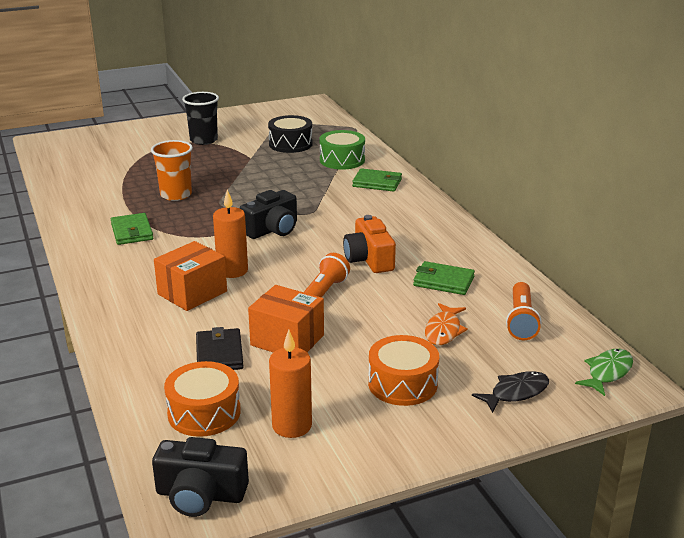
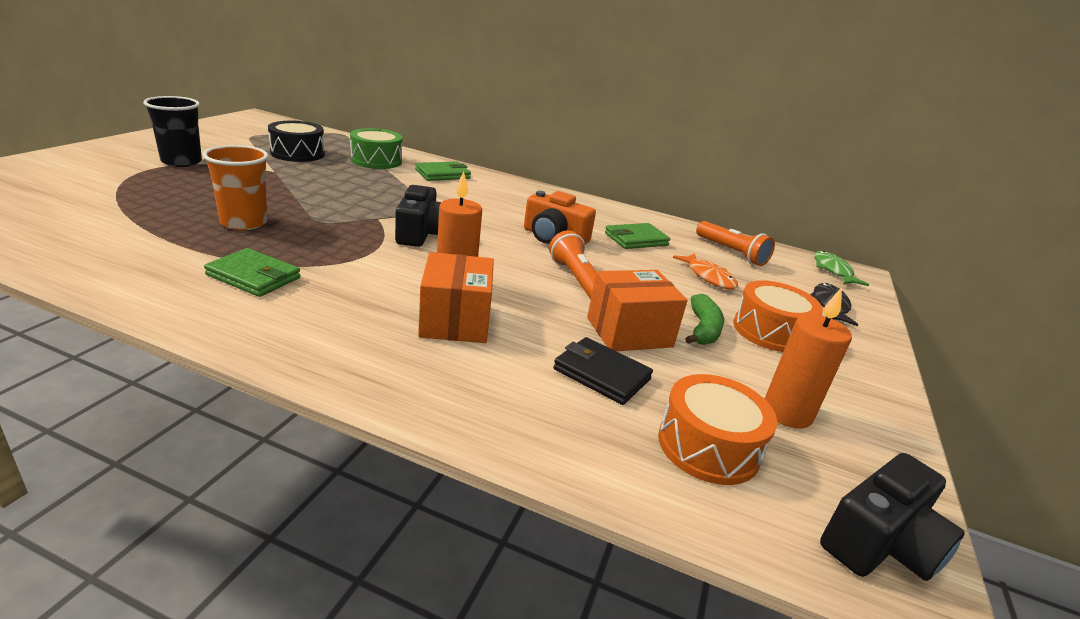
camera: 50 degrees left, 0 degrees up
none -> green banana [685,294,724,345]

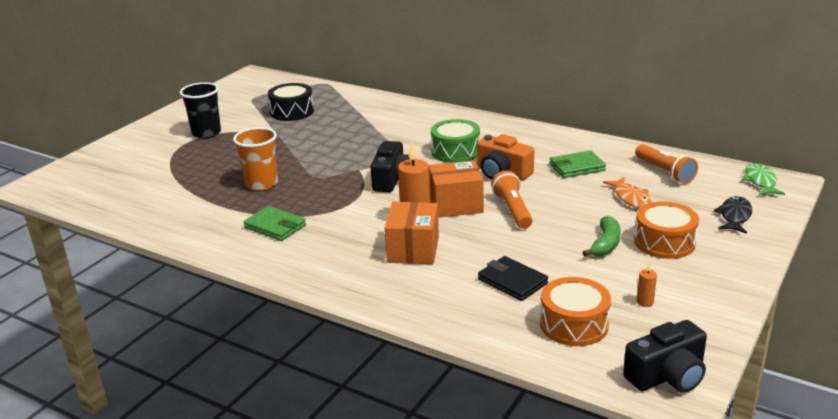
camera: 15 degrees right, 0 degrees up
green drum [350,128,403,169] -> green drum moved to [431,119,480,163]
green wallet [415,161,471,181] -> none
orange box [587,270,688,351] -> orange box moved to [429,160,484,218]
orange candle [765,288,852,428] -> orange candle [637,261,657,307], size x0.47

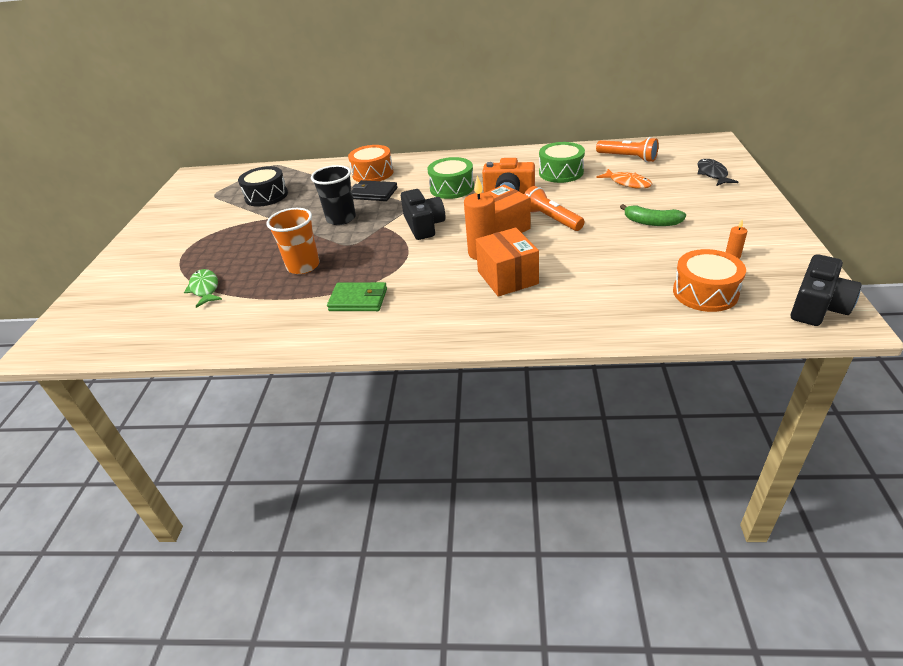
camera: 25 degrees left, 10 degrees up
black cup [180,82,221,138] -> black cup moved to [311,165,356,225]
black wallet [478,256,548,301] -> black wallet moved to [352,180,397,201]
green wallet [549,151,606,178] -> green drum [539,142,585,183]
green banana [583,216,621,257] -> green banana turned 120 degrees clockwise [620,204,686,226]
orange drum [634,201,699,259] -> orange drum moved to [348,145,393,182]
green fish [742,163,785,195] -> green fish moved to [184,269,222,308]

